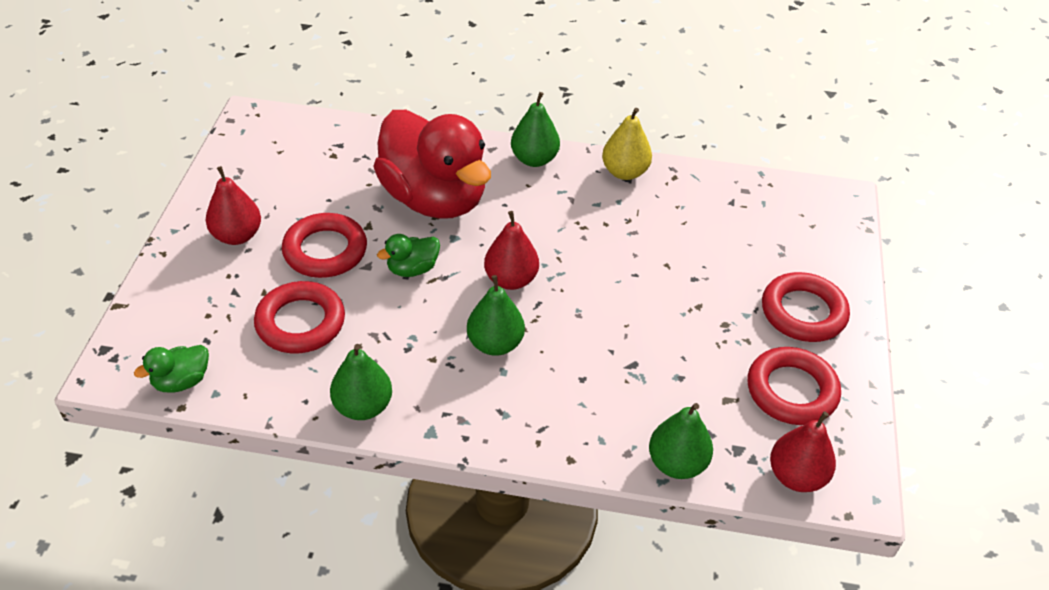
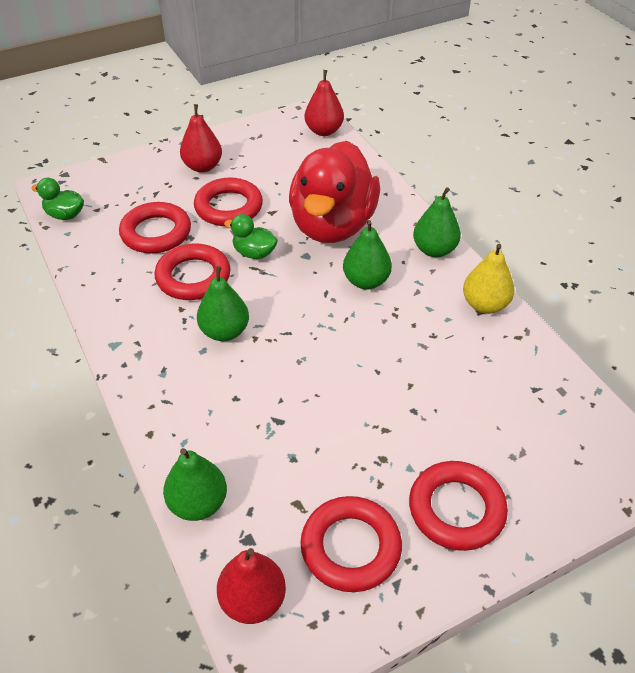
camera: 55 degrees right, 0 degrees up
green pear [330,344,392,420] -> green pear moved to [343,220,392,290]
red pear [484,211,539,290] -> red pear moved to [305,70,344,136]
none -> red ring [154,244,230,300]

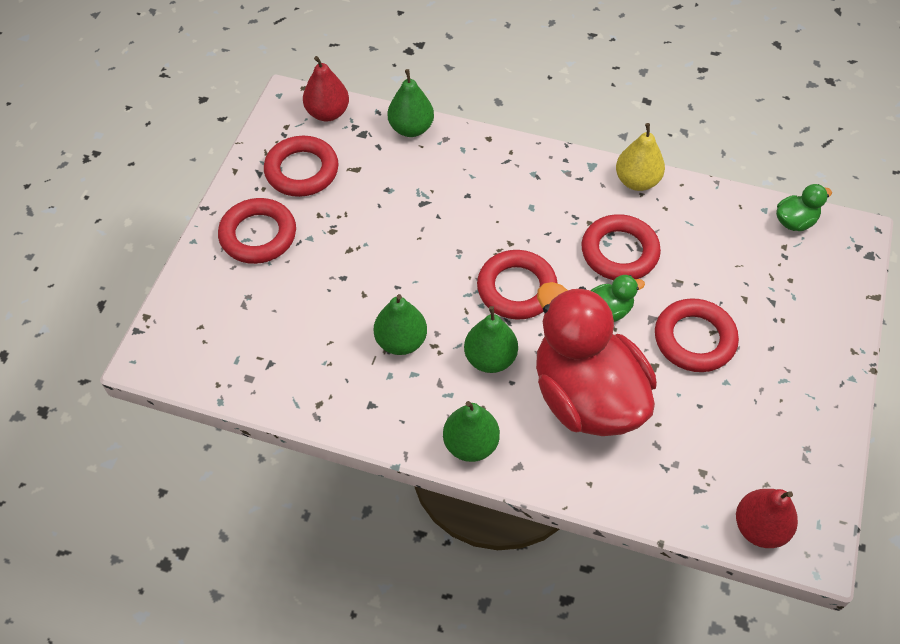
camera: 135 degrees right, 10 degrees up
red ring [119,202,191,253] -> red ring moved to [477,250,558,320]
red pear [180,104,222,173] -> none
green pear [197,266,249,341] -> green pear moved to [374,294,427,355]
yellow pear [463,244,515,314] -> yellow pear moved to [616,123,665,191]

